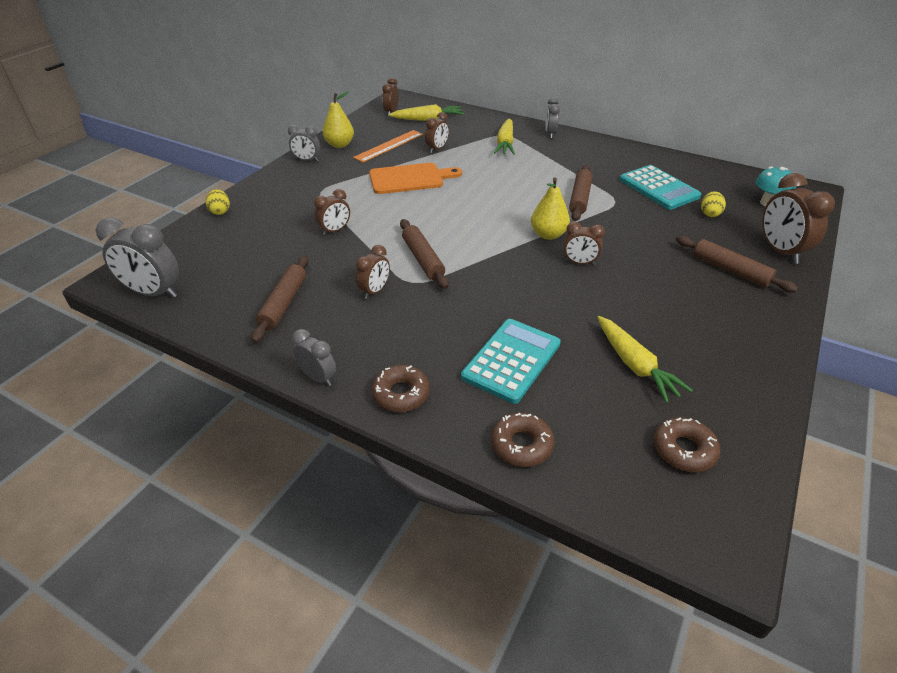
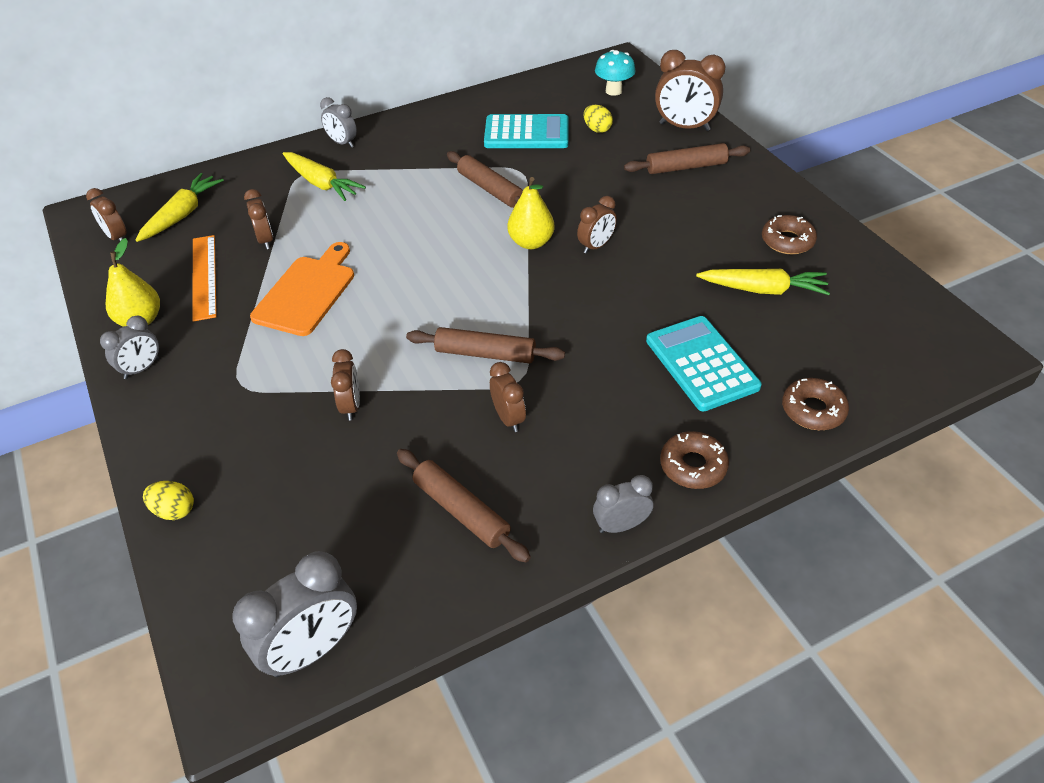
camera: 55 degrees left, 5 degrees up
brown donut [654,417,720,472] -> brown donut moved to [762,215,817,254]

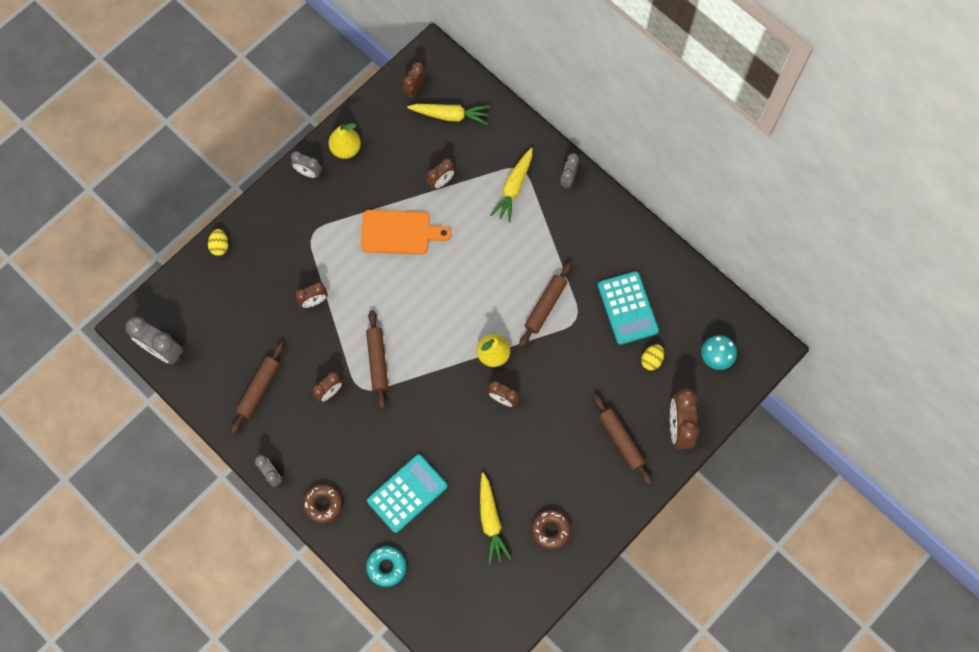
camera: 70 degrees right, 25 degrees up
orange ruler [192,235,217,321] -> none
brown donut [782,378,849,430] -> turquoise donut [366,546,406,587]

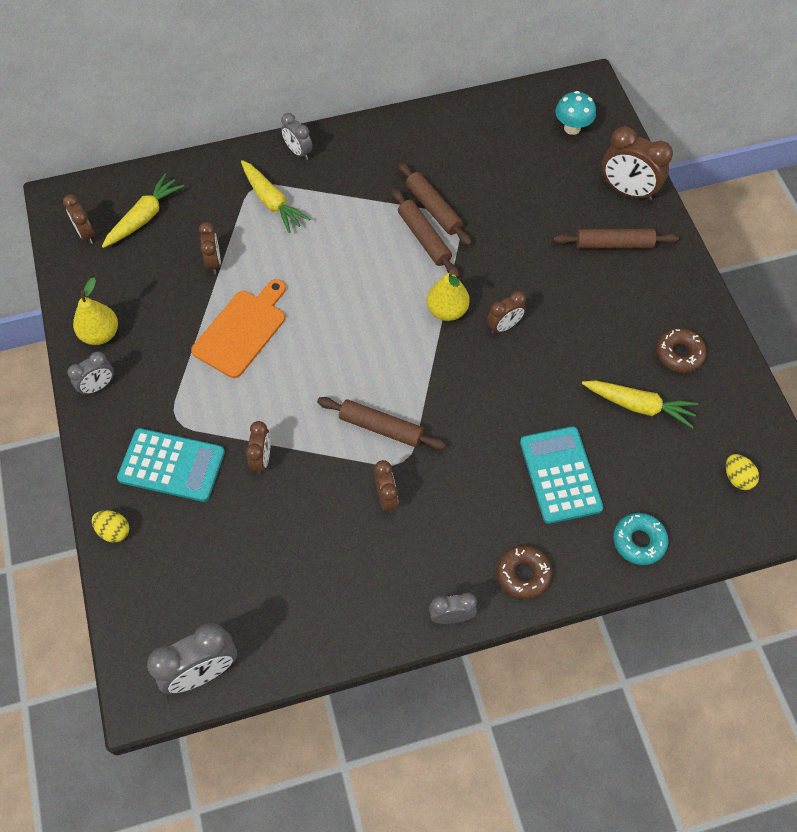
camera: 60 degrees left, 10 degrees down
brown rolling pin [230,342,284,434] -> brown rolling pin moved to [398,162,472,246]
turquoise calculator [598,271,659,345] -> turquoise calculator moved to [117,428,225,502]
yellow egg [641,344,664,370] -> yellow egg moved to [726,454,759,490]

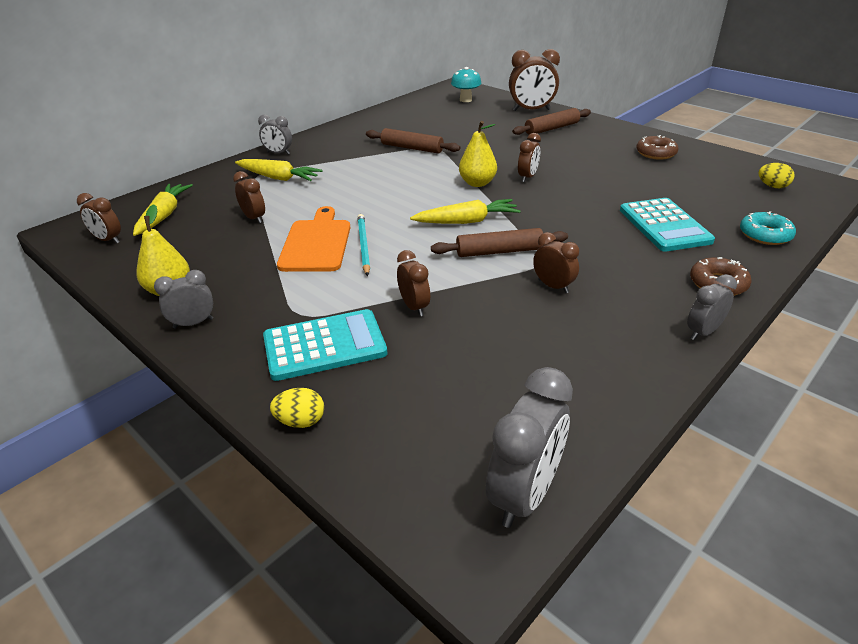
camera: 30 degrees left, 25 degrees down
grey clock [67,351,114,395] -> grey clock turned 135 degrees counterclockwise [154,270,213,329]
brown rolling pin [392,188,459,278] -> none
turquoise calculator [520,426,604,524] -> turquoise calculator turned 150 degrees counterclockwise [620,198,715,252]
yellow carrot [582,380,698,428] -> yellow carrot moved to [410,199,521,224]
none -> turquoise pencil [357,214,370,276]

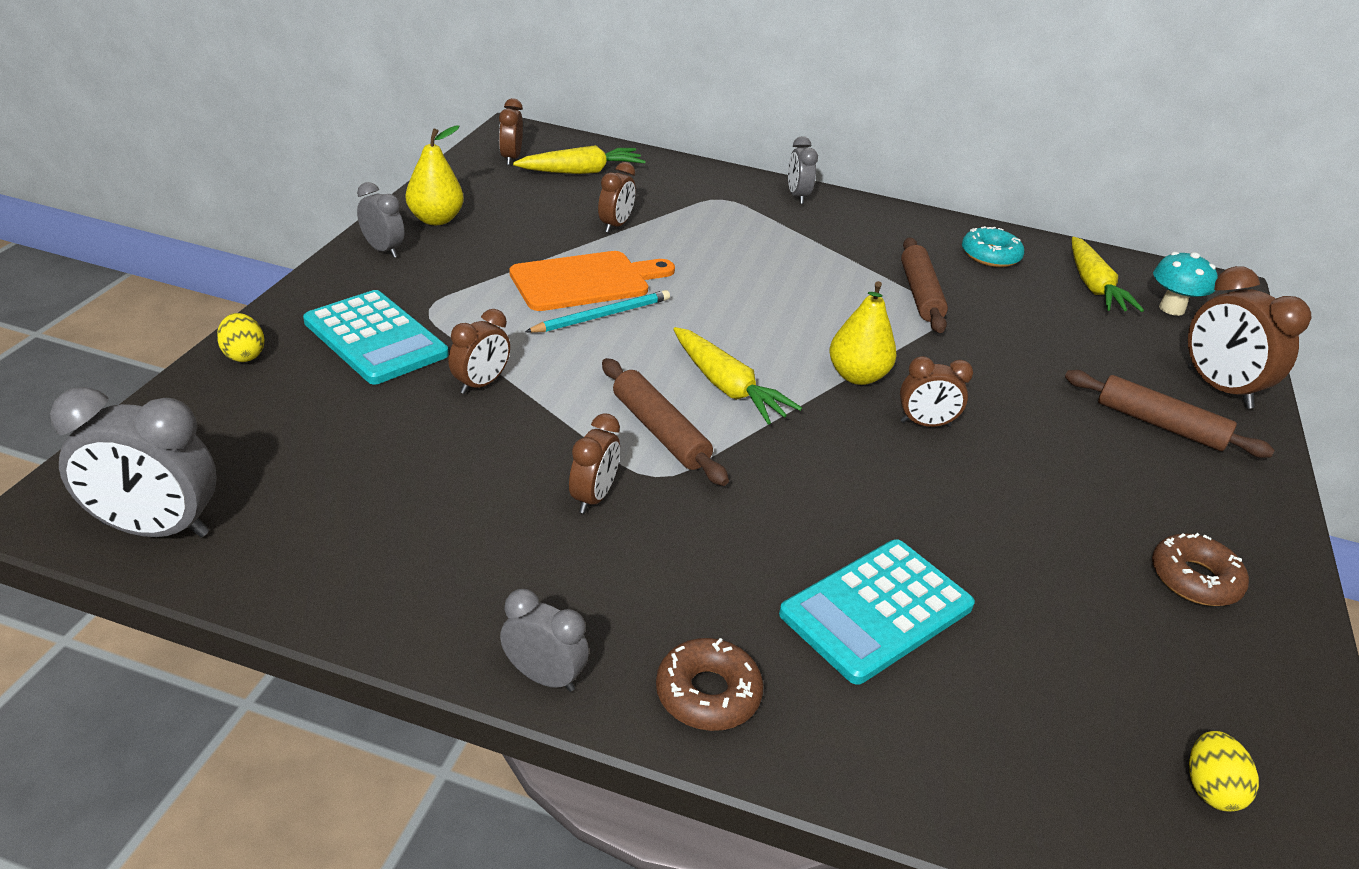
camera: 60 degrees right, 0 degrees up
yellow carrot [235,159,323,181] -> yellow carrot moved to [1072,237,1144,312]
turquoise donut [740,211,796,245] -> turquoise donut moved to [962,226,1024,267]

